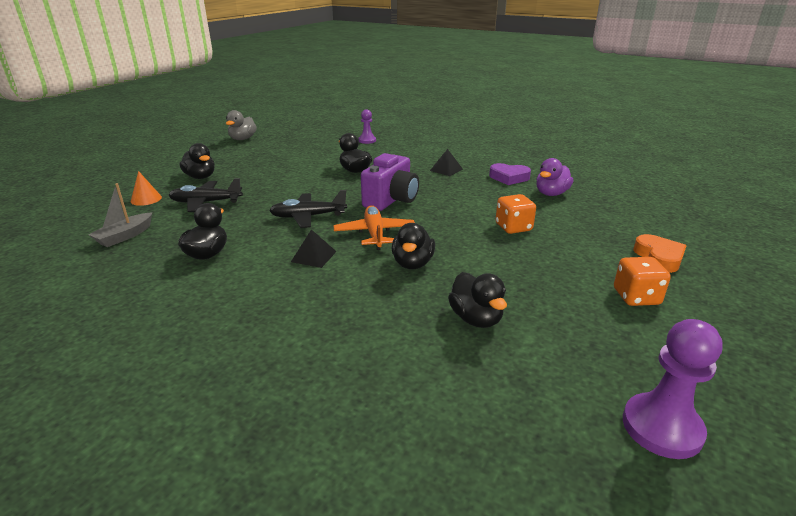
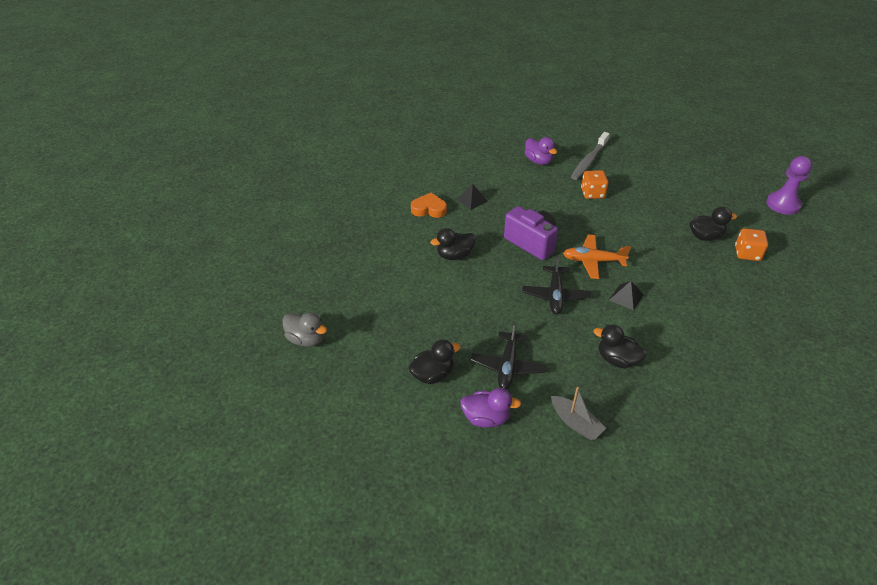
camera: 75 degrees left, 15 degrees up
orange cone [131,171,162,206] -> purple duck [460,388,521,428]
purple pawn [358,109,376,144] -> none
black duck [392,223,435,269] -> none
purple heart [489,163,531,185] -> none
orange dice [614,257,671,306] -> orange dice moved to [735,228,768,261]
orange heart [633,234,686,273] -> orange heart moved to [411,193,447,218]
none -> grey toothbrush [571,132,610,180]

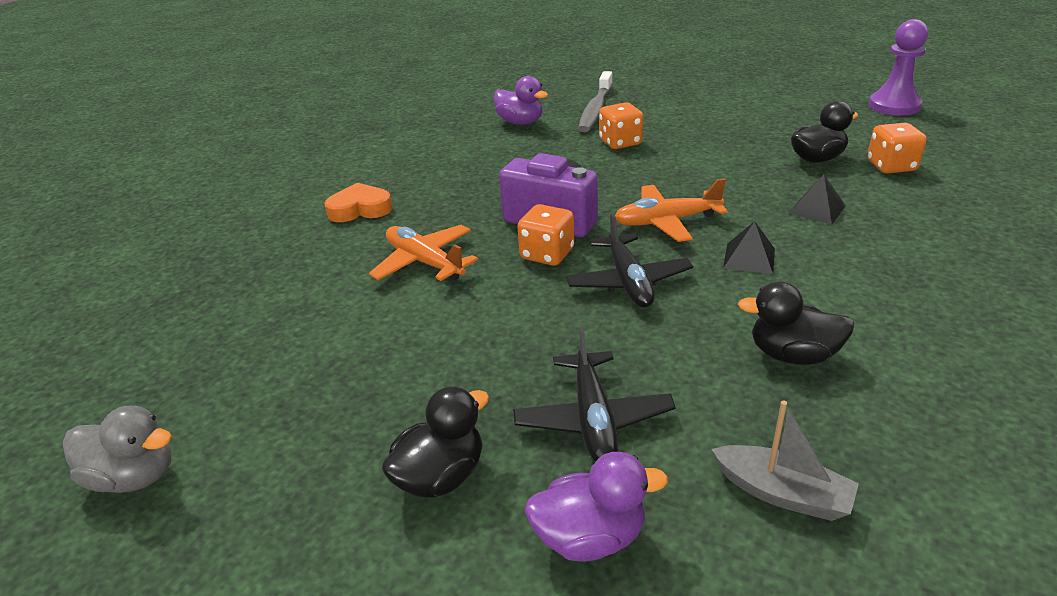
camera: 15 degrees left, 10 degrees down
black duck [431,228,476,260] -> orange plane [369,225,478,281]
black pyramid [457,184,488,210] -> black pyramid moved to [788,175,846,224]
none -> orange dice [517,204,574,266]

